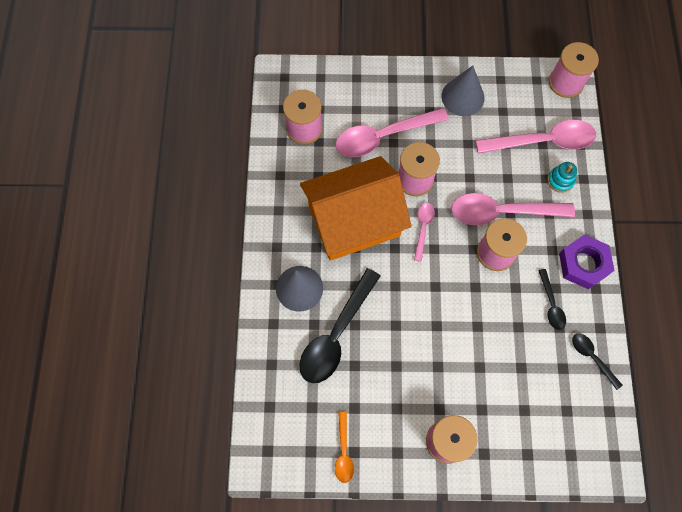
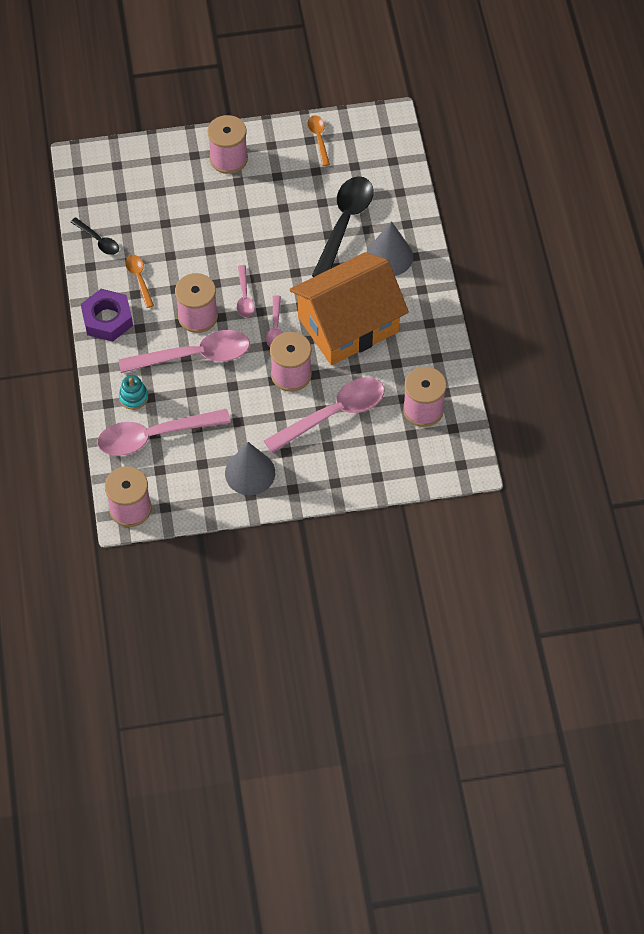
camera: 170 degrees right, 10 degrees down
black spoon [538,269,566,330] -> orange spoon [125,255,154,308]
none -> pink spoon [237,265,255,318]

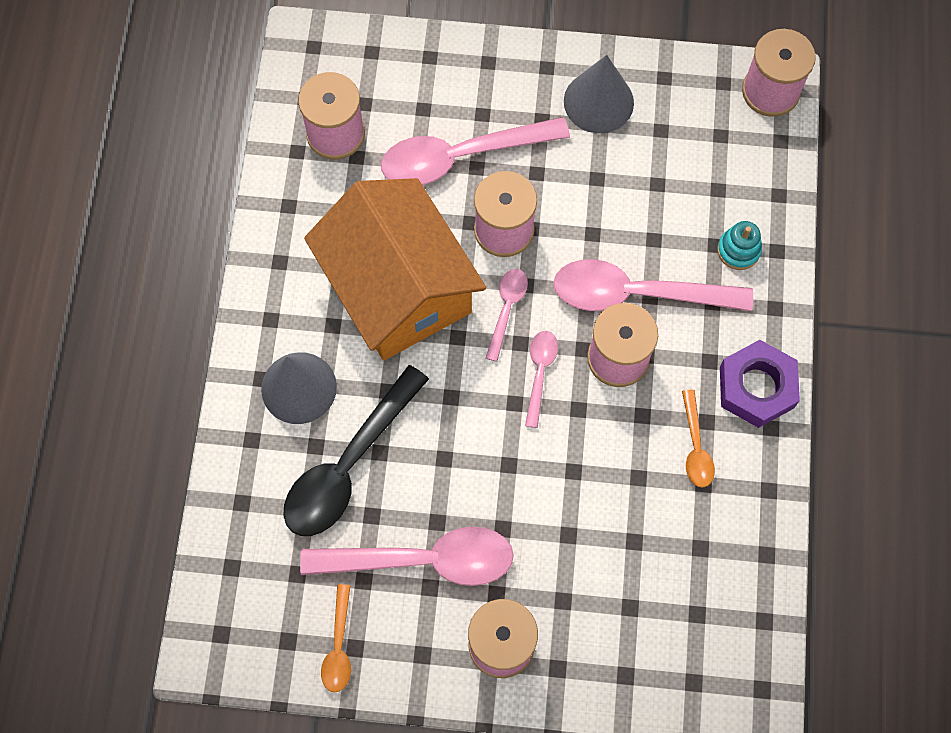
camera: 165 degrees left, 10 degrees up
black spoon [71,217,119,255] -> none
pink spoon [97,409,231,456] -> pink spoon moved to [300,527,514,586]
orange house [289,252,409,365] -> orange house turned 75 degrees clockwise [304,178,486,360]

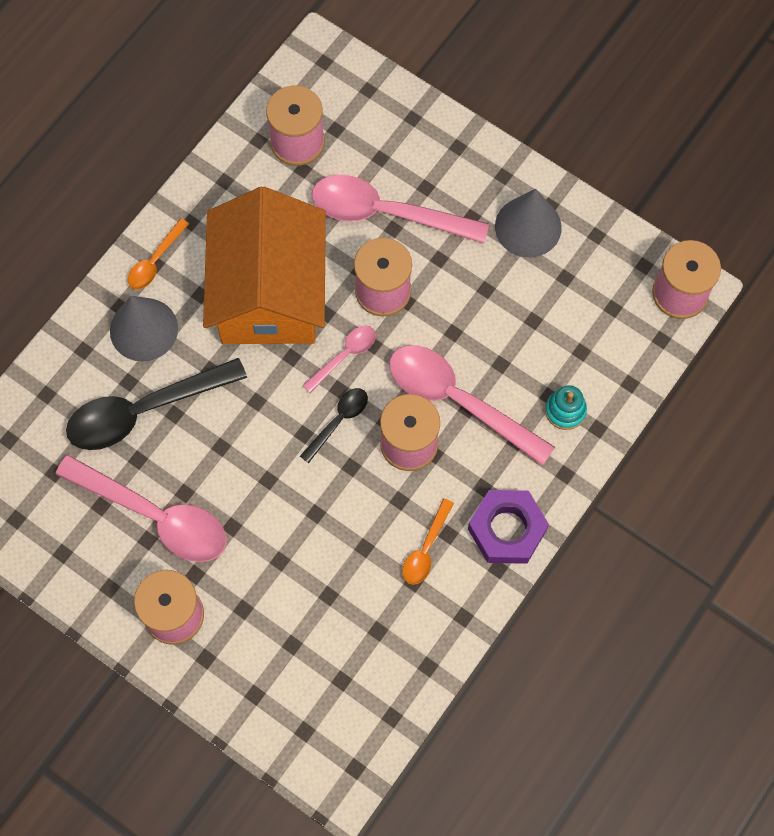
camera: 30 degrees right, 0 degrees up
orange spoon [321,584,351,692] -> orange spoon moved to [128,218,189,290]
pink spoon [525,331,558,428] -> black spoon [300,388,368,463]

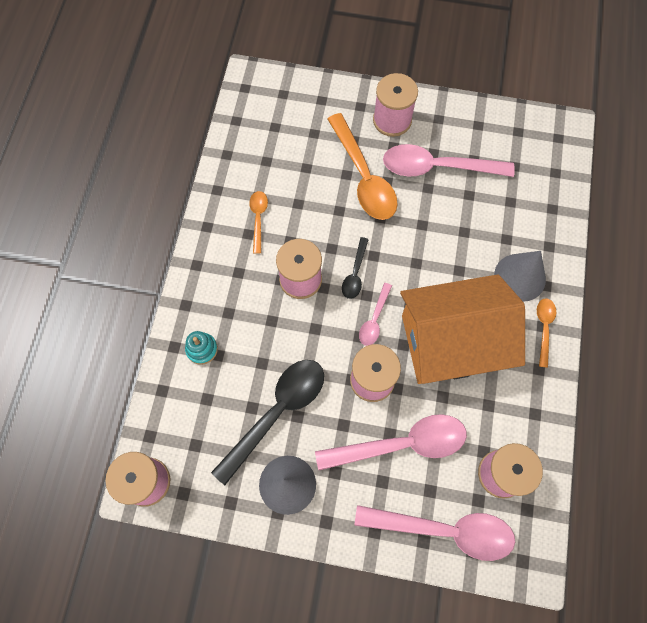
camera: 155 degrees right, 0 degrees up
black spoon [66,358,247,450] -> black spoon moved to [211,360,324,485]
orange house [203,187,326,344] -> orange house turned 75 degrees counterclockwise [400,274,525,384]
pink spoon [389,345,555,466] -> pink spoon moved to [354,505,515,561]
purple nut [468,490,549,564] -> none
none -> orange spoon [328,113,398,220]

